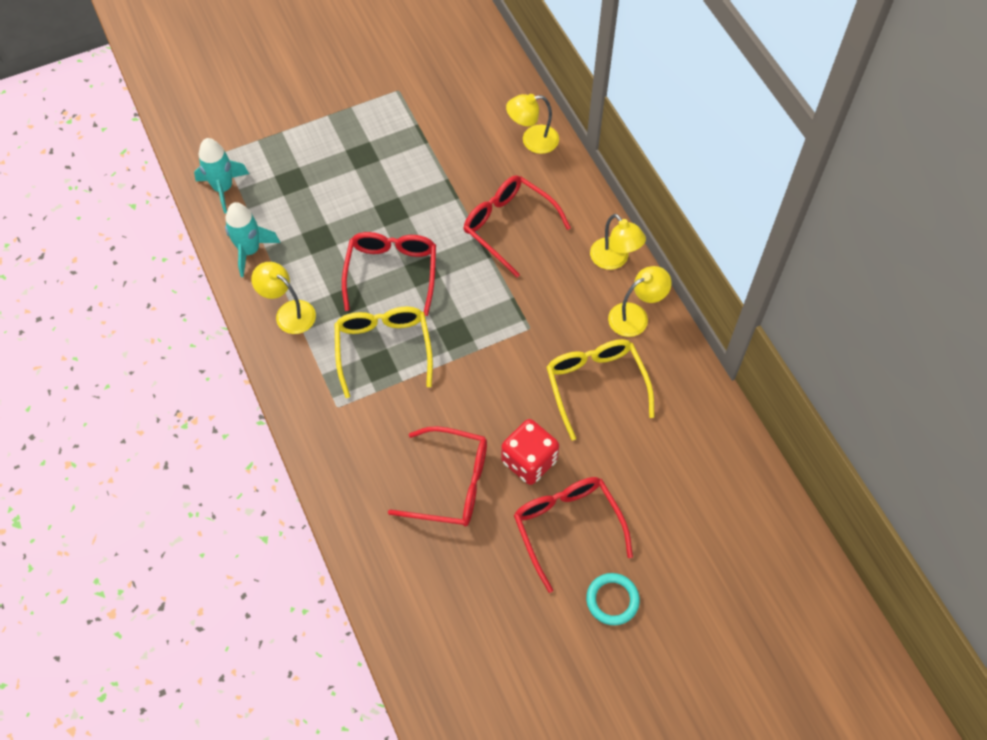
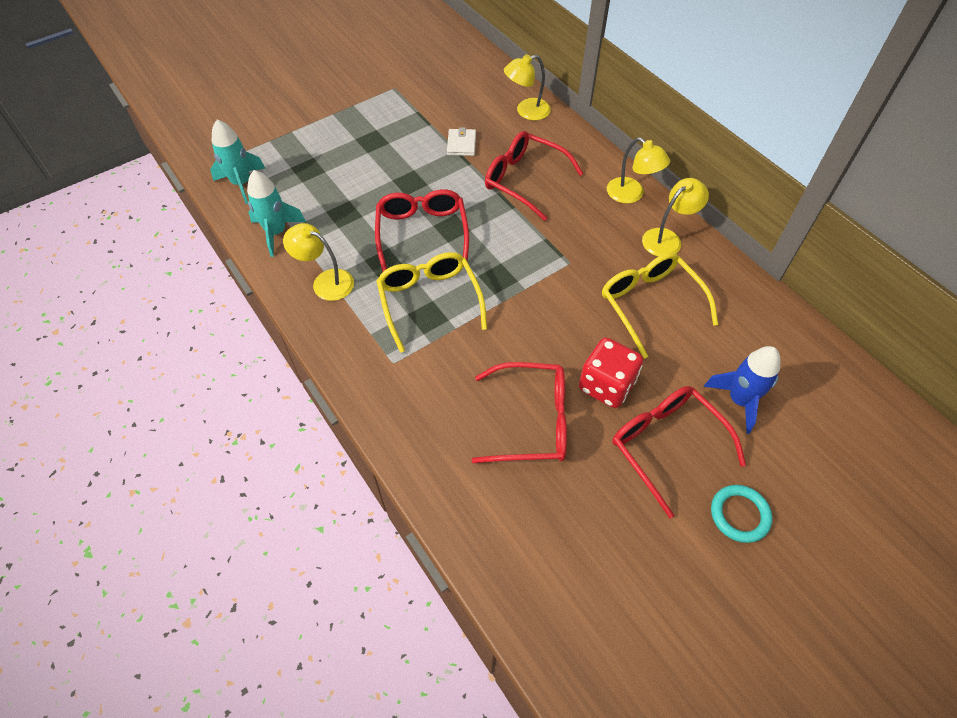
camera: 10 degrees left, 5 degrees down
none -> white wallet [447,127,476,156]
none -> blue rocket [704,346,780,434]

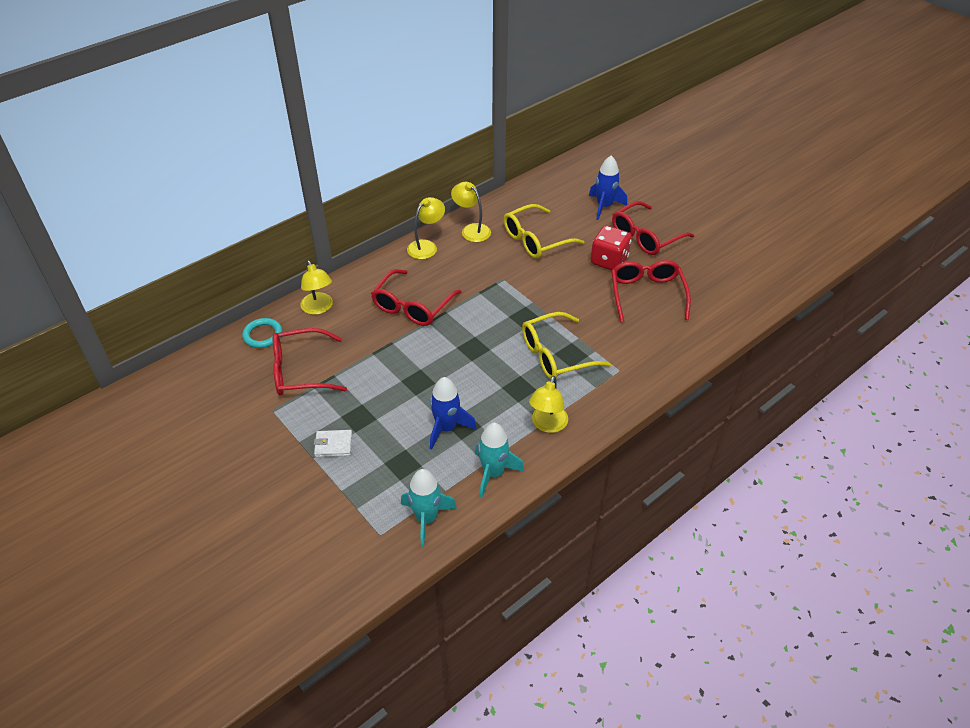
camera: 95 degrees left, 10 degrees down
red glasses [375,189,469,271] -> red glasses moved to [273,328,347,395]
white wallet [447,127,476,156] -> white wallet moved to [314,430,352,457]
turquoise ring [711,485,772,543] -> turquoise ring moved to [242,318,282,348]
none -> blue rocket [430,377,477,449]

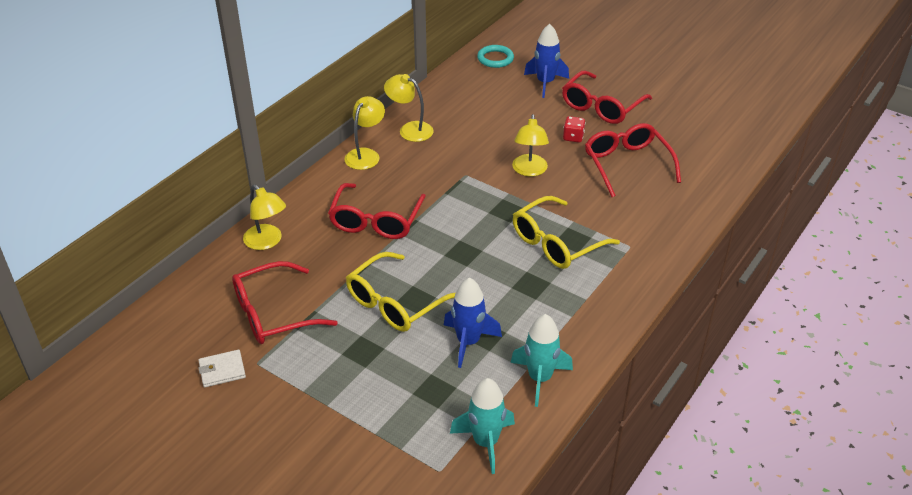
camera: 15 degrees left, 5 degrees down
turquoise ring [242,318,282,348] -> turquoise ring moved to [477,45,514,68]
white wallet [314,430,352,457] -> white wallet moved to [198,350,246,387]
yellow glasses [504,204,584,259] -> yellow glasses moved to [346,252,455,332]
yellow lamp [529,376,568,433] -> yellow lamp moved to [512,114,549,177]
red dice [591,225,632,270] -> red dice [563,116,586,143], size x0.54

